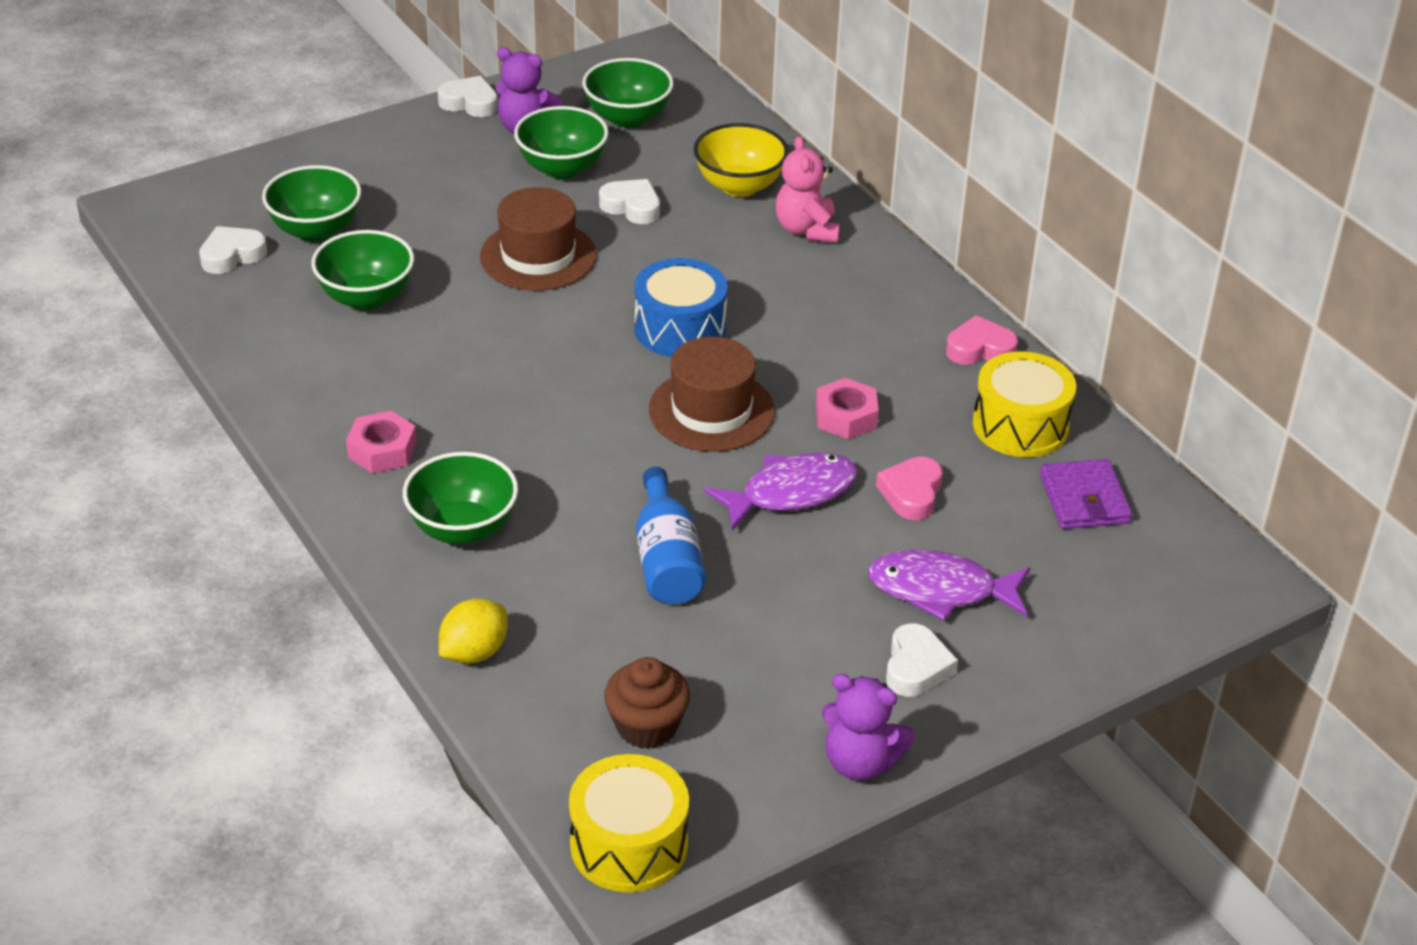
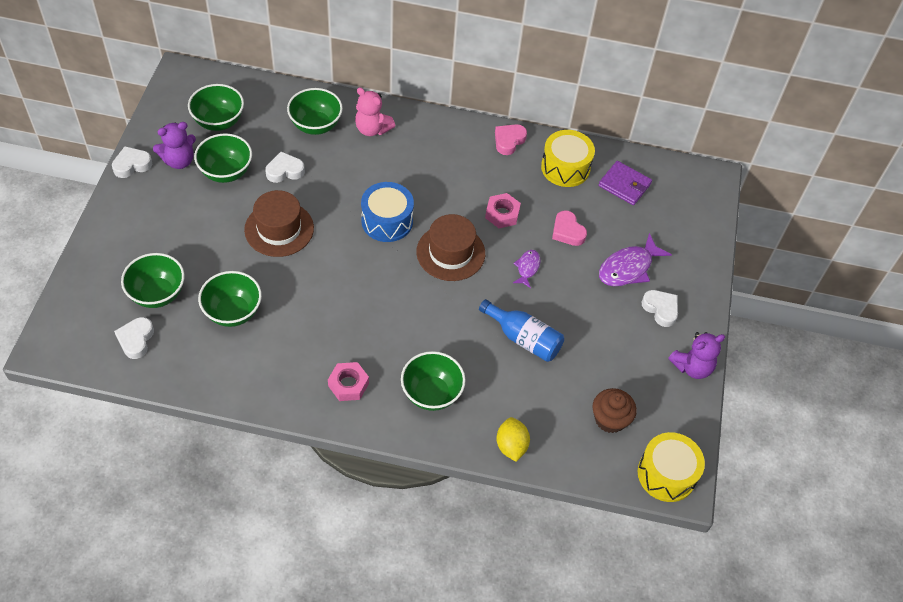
camera: 50 degrees left, 15 degrees up
yellow bowl [694,123,788,197] -> green bowl [287,88,343,135]
purple fish [704,452,858,531] -> purple fish [513,250,540,288], size x0.56

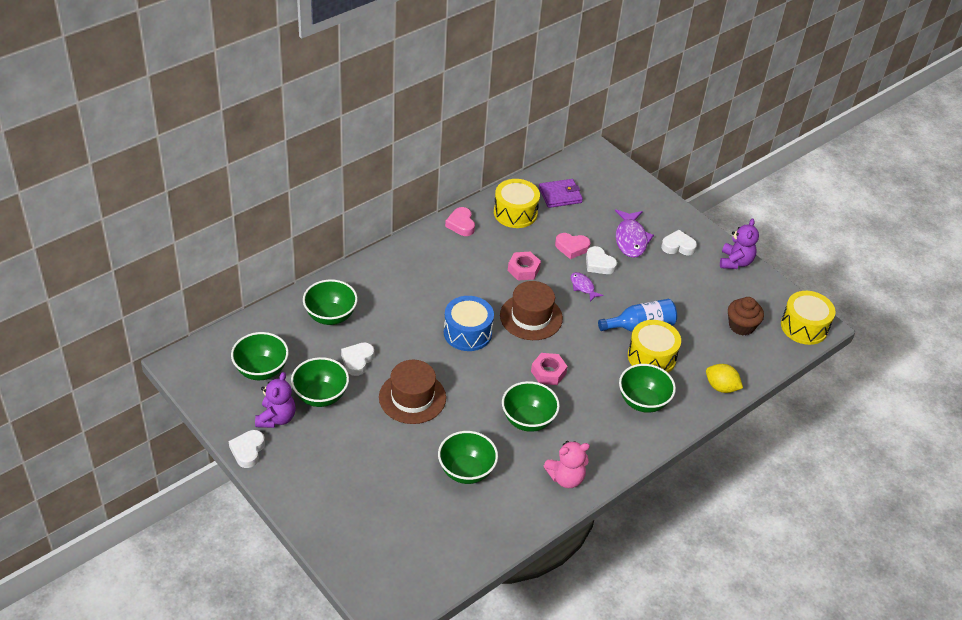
camera: 50 degrees left, 10 degrees down
white heart [114,317,154,359] -> white heart moved to [586,246,617,274]
green bowl [121,253,185,308] -> green bowl moved to [502,381,560,432]
pink nut [328,362,369,401] -> pink nut moved to [531,353,568,385]
pink teddy bear [355,87,396,136] -> pink teddy bear moved to [544,441,590,488]
none -> yellow drum [628,320,681,373]

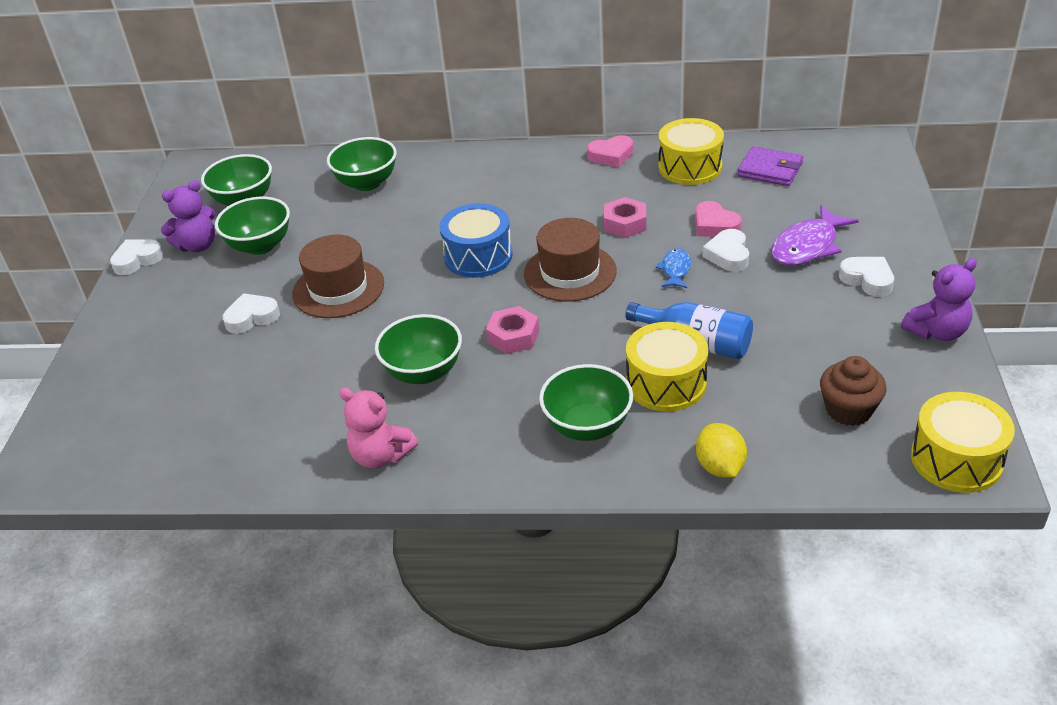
camera: 50 degrees right, 5 degrees down
white heart [341,342,374,376] -> white heart moved to [223,293,280,334]
green bowl [438,431,498,484] -> none
pink heart [445,207,475,236] -> pink heart turned 135 degrees counterclockwise [587,135,633,167]
purple fish [571,272,603,302] -> blue fish [656,248,691,288]

